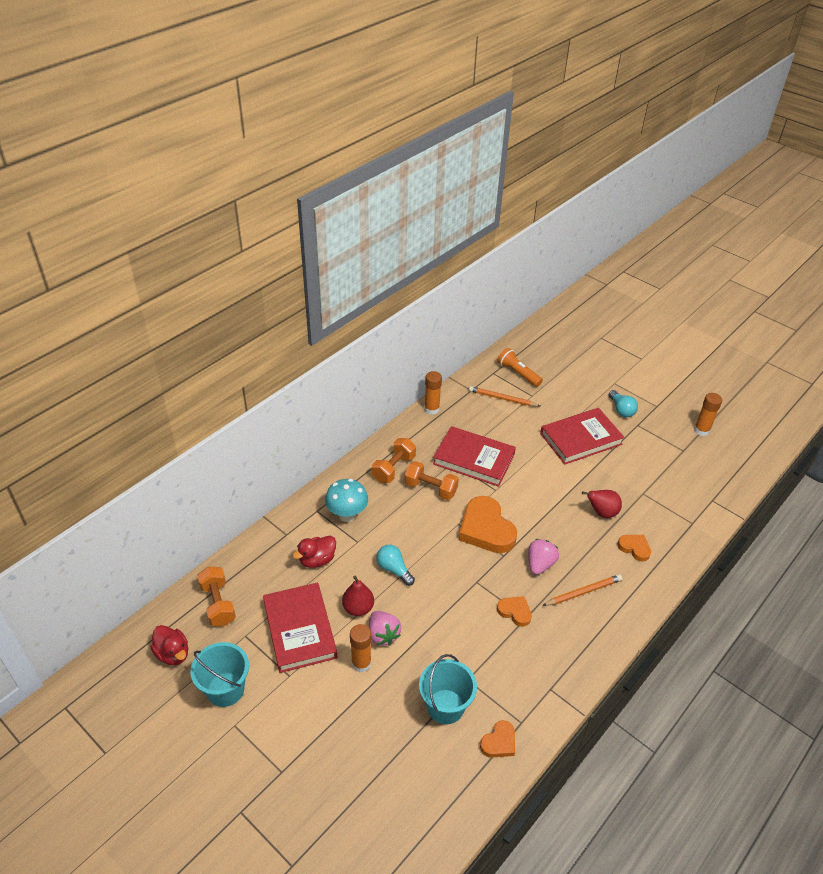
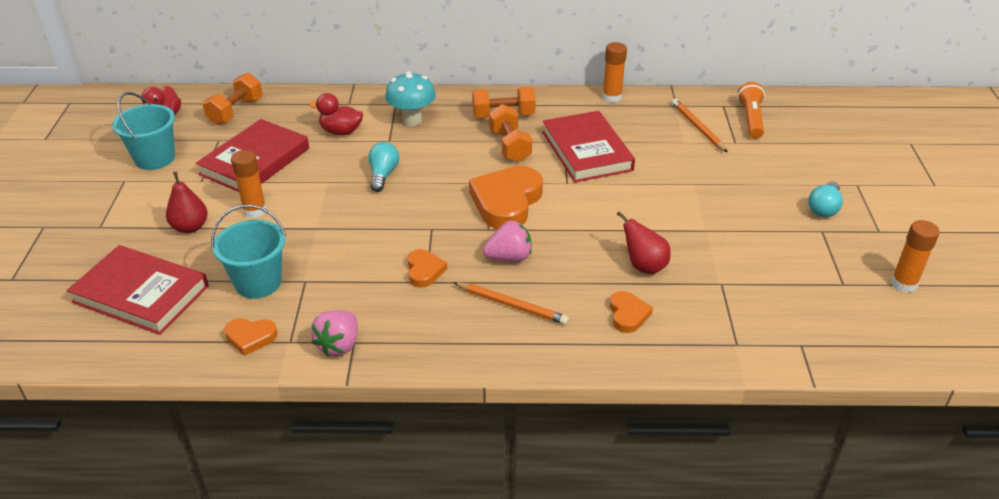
camera: 50 degrees right, 5 degrees down
red pear [342,575,374,616] -> red pear moved to [166,172,208,233]
pink strawberry [369,611,401,646] -> pink strawberry moved to [311,310,358,357]
red book [540,408,625,465] -> red book moved to [67,245,209,335]

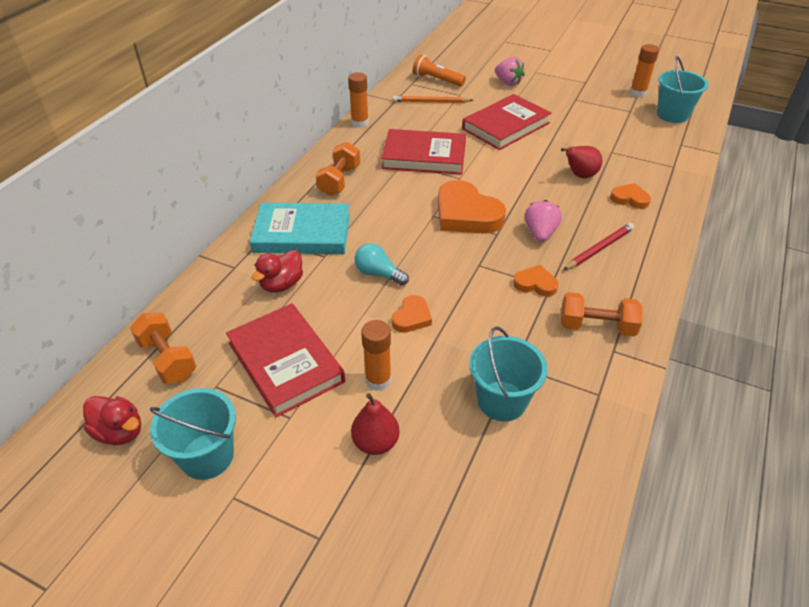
camera: 65 degrees left, 5 degrees up
red book [67,245,209,335] -> red book moved to [462,94,552,150]
orange heart [224,318,277,356] -> orange heart moved to [392,295,432,333]
pink strawberry [311,310,358,357] -> pink strawberry moved to [495,57,525,86]
turquoise mushroom [385,71,436,126] -> turquoise book [250,203,350,254]
orange pencil [453,282,569,325] -> red pencil [563,223,634,270]
orange dumbbell [489,104,532,162] -> orange dumbbell moved to [561,292,643,336]
turquoise light bulb [808,181,843,217] -> none
none -> turquoise bucket [657,56,709,123]

